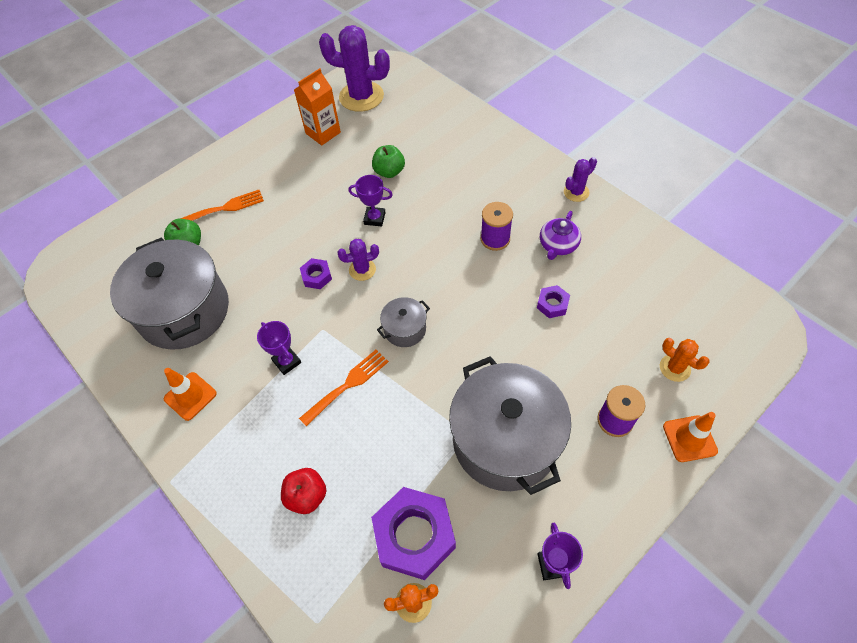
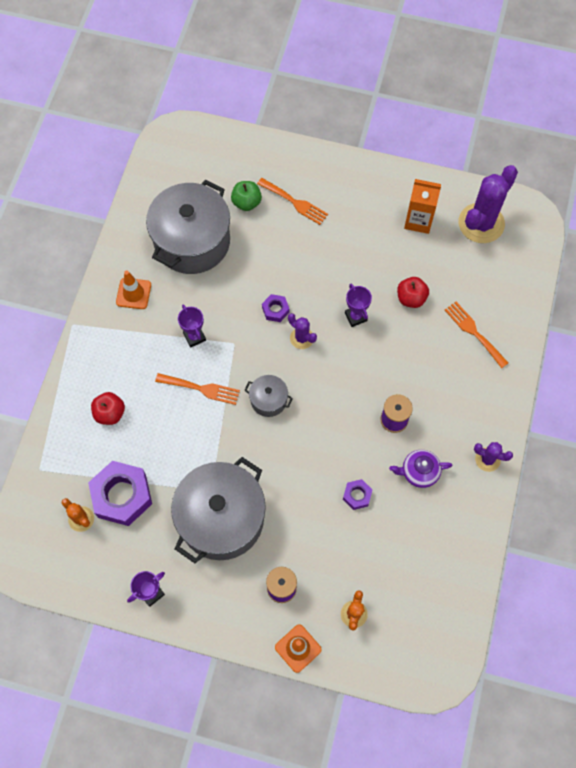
camera: 55 degrees right, 10 degrees up
purple trophy [257,321,301,375] -> purple trophy turned 45 degrees counterclockwise [178,304,206,348]
purple cactus [319,25,390,112] -> purple cactus turned 60 degrees clockwise [459,165,518,243]
green apple [372,145,405,178] -> red apple [397,277,429,308]
none -> orange fork [445,302,508,368]

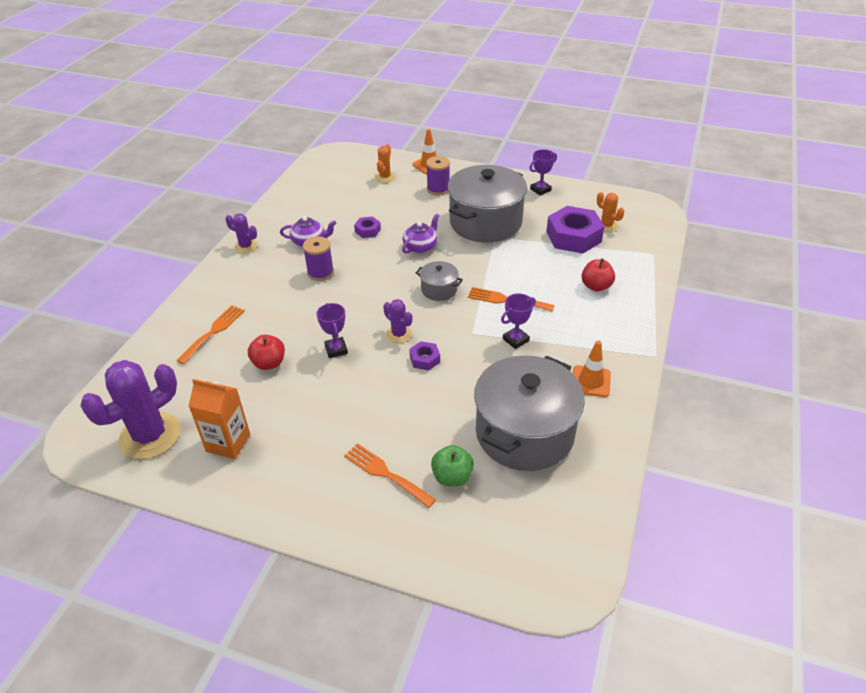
camera: 175 degrees left, 25 degrees down
purple trophy [178,304,206,348] -> purple trophy turned 75 degrees clockwise [501,293,536,349]
orange fork [445,302,508,368] -> orange fork turned 120 degrees counterclockwise [176,305,245,364]
none -> purple teapot [402,214,439,254]

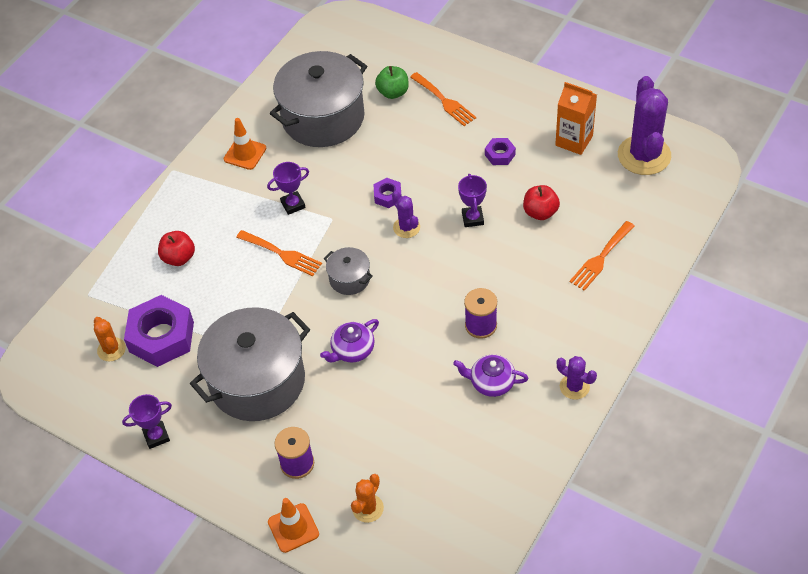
camera: 165 degrees left, 10 degrees up
purple cactus [80,360,181,459] -> purple cactus turned 60 degrees counterclockwise [618,76,671,175]
purple nut [354,216,381,238] -> purple nut moved to [485,138,516,165]

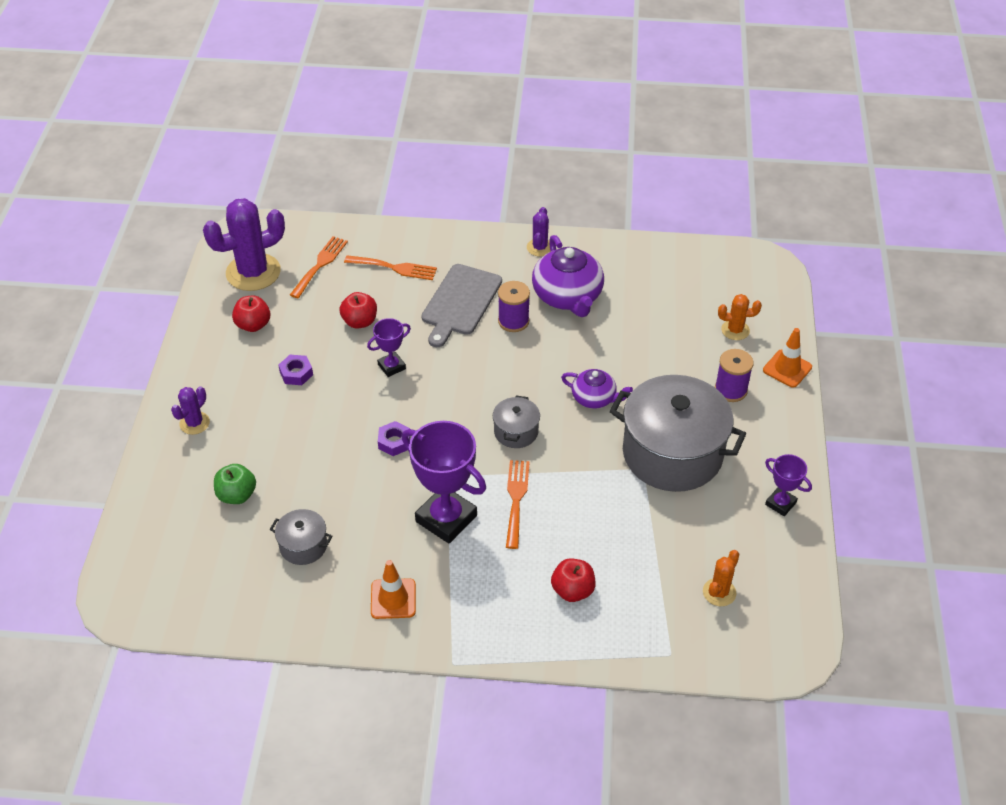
camera: 120 degrees left, 5 degrees down
purple nut [124,295,194,367] -> none
purple trophy [267,162,309,215] -> purple trophy [402,421,486,544], size x1.93
grey pot [270,51,367,147] -> grey pot [270,509,332,565], size x0.45
purple cactus [392,191,420,238] -> purple cactus moved to [171,386,210,435]
orange fork [410,72,476,126] -> orange fork moved to [290,236,348,298]
purple teapot [453,355,528,397] -> purple teapot [532,235,604,317], size x1.71
orange carton [555,82,597,155] -> red apple [232,295,270,332]
none -> grey cutting board [421,264,502,347]

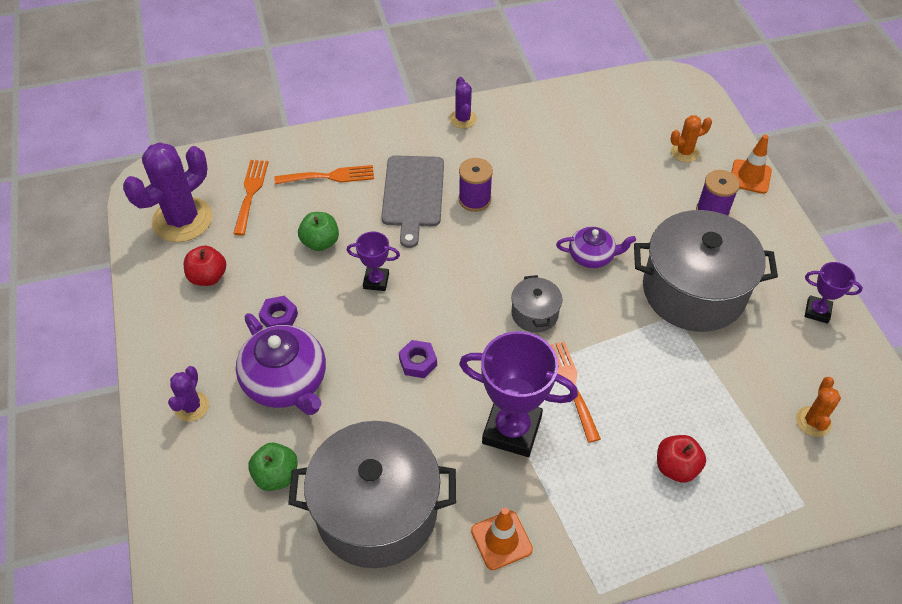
camera: 20 degrees left, 5 degrees up
grey pot [270,509,332,565] -> grey pot [288,421,456,568], size x2.23
red apple [339,292,377,329] -> green apple [298,212,339,251]
purple trophy [367,318,411,377] -> purple trophy turned 60 degrees clockwise [347,232,400,291]
purple teapot [532,235,604,317] -> purple teapot moved to [236,313,326,415]

